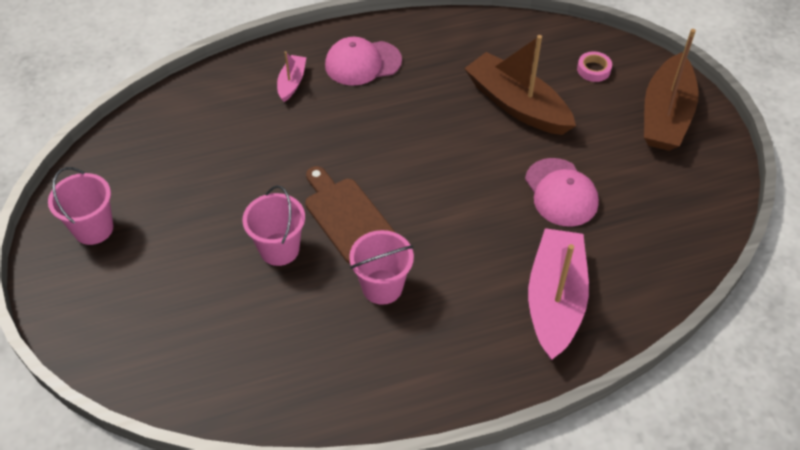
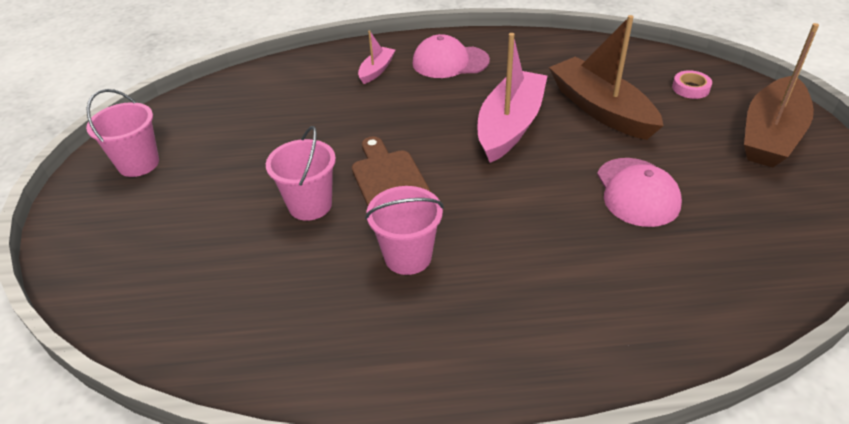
camera: 15 degrees right, 10 degrees down
pink boat [528,228,589,360] -> pink boat moved to [478,33,547,163]

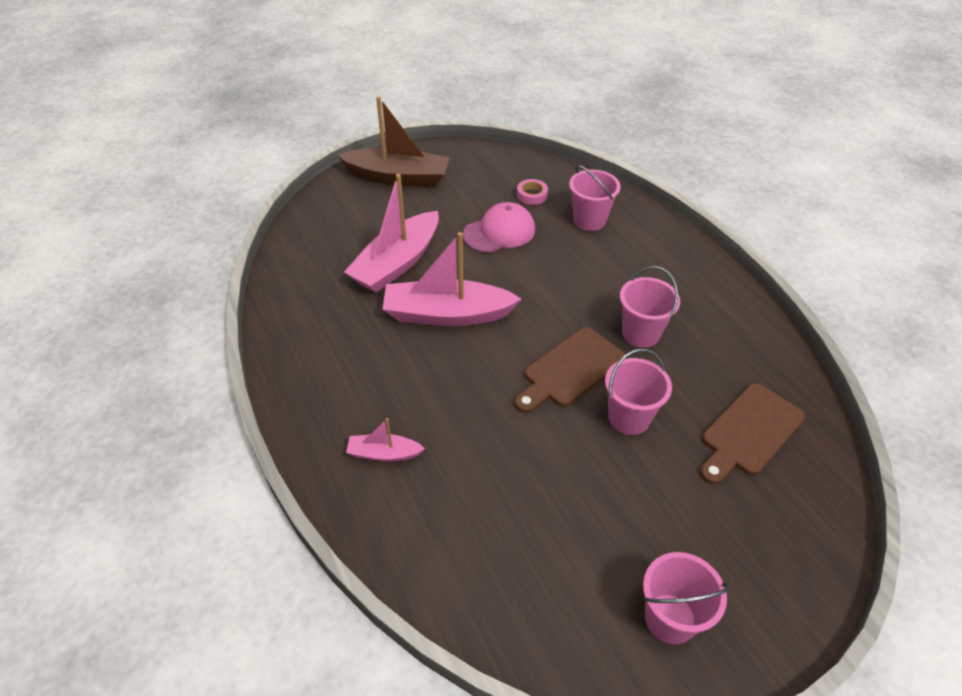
camera: 115 degrees left, 5 degrees up
pink cap [413,34,490,78] -> none
brown boat [549,15,664,140] -> pink boat [344,174,439,293]
pink tape [672,70,712,99] -> pink tape moved to [517,179,548,205]
none -> pink bucket [569,165,621,231]
none -> brown cutting board [700,383,805,484]

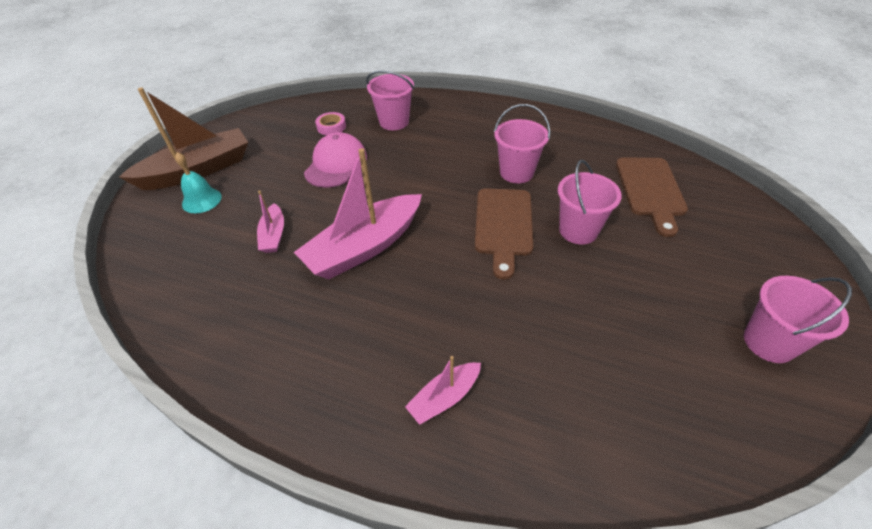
camera: 40 degrees left, 0 degrees up
pink boat [344,174,439,293] -> pink boat [257,190,284,253], size x0.49
none -> turquoise bell [175,152,222,213]

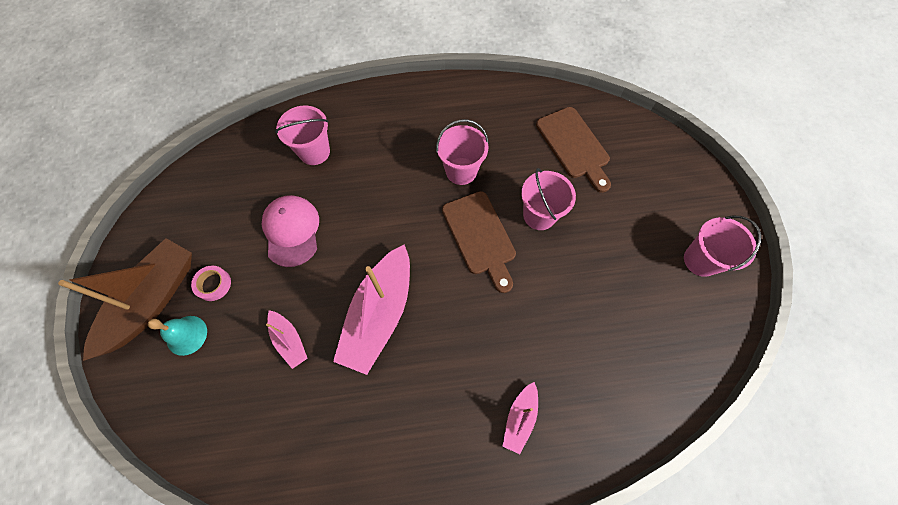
camera: 30 degrees left, 20 degrees up
pink tape [315,112,346,135] -> pink tape moved to [191,265,231,301]

